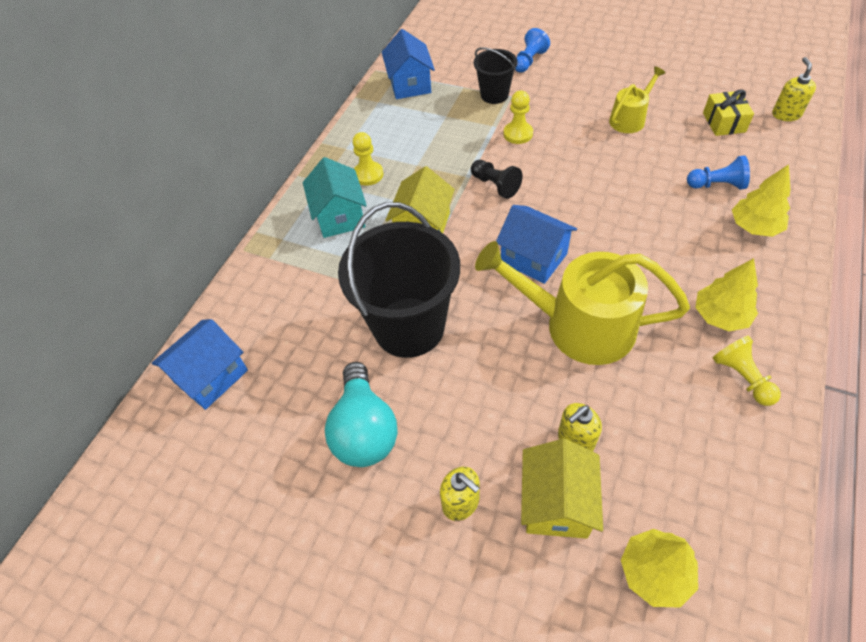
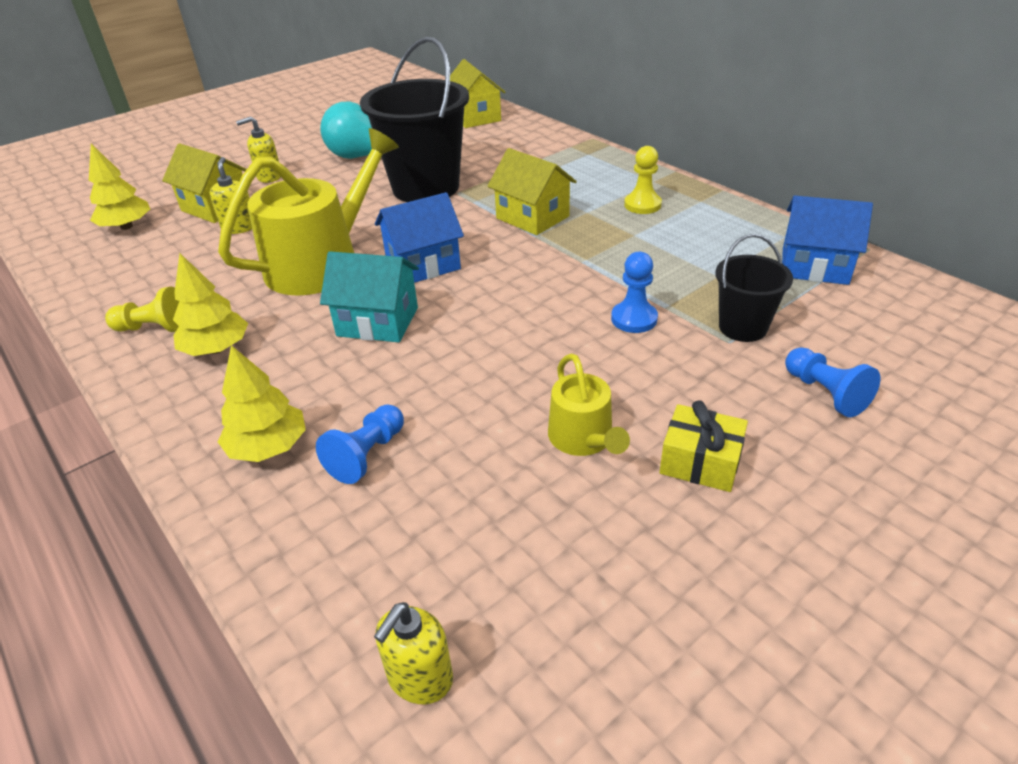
camera: 115 degrees right, 15 degrees down
blue house [152,319,248,410] -> yellow house [450,59,505,128]
turquoise house [303,157,367,238] -> turquoise house moved to [320,251,419,342]
black pawn [471,160,523,199] -> none
yellow pawn [504,90,533,144] -> blue pawn [611,252,658,333]
yellow gift [703,90,754,136] -> yellow gift moved to [659,400,748,492]
yellow soap dispenser [772,57,816,121] -> yellow soap dispenser turned 90 degrees clockwise [374,602,453,704]

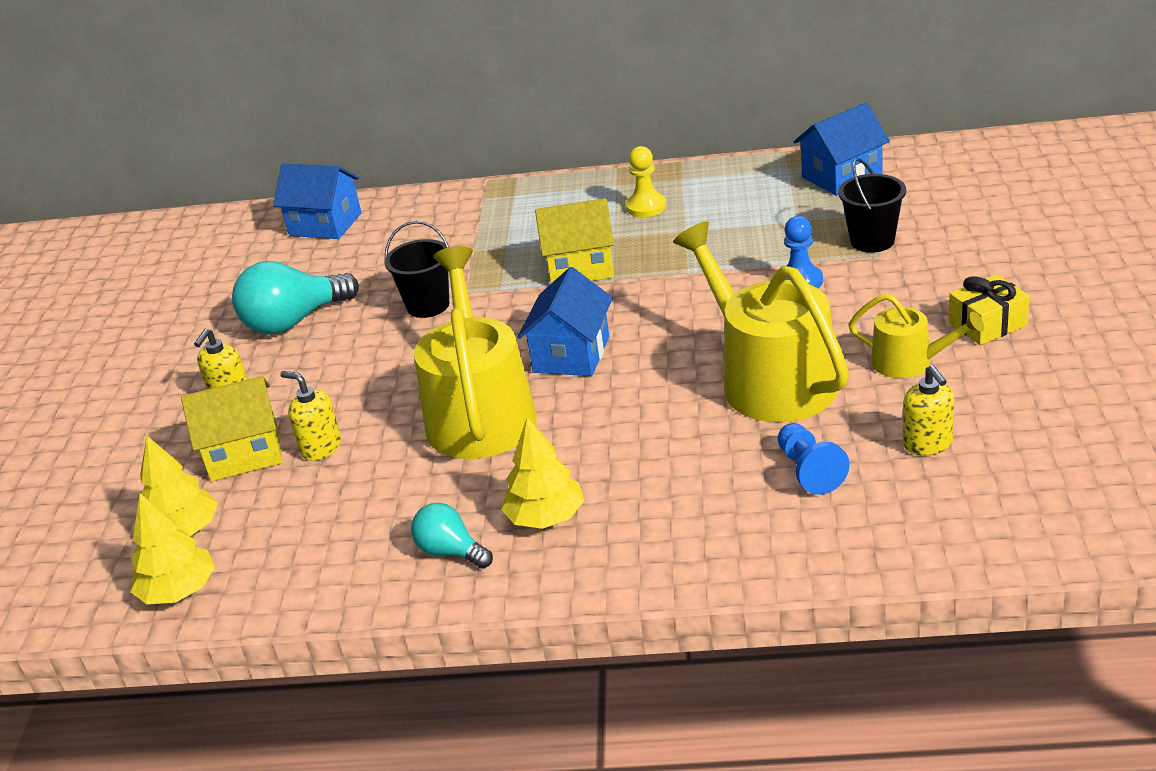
camera: 45 degrees left, 5 degrees down
yellow pawn [105,287,179,332] -> turquoise light bulb [411,503,493,569]
yellow tree [218,345,306,462] -> yellow tree moved to [130,494,215,604]
turquoise house [320,251,419,342] -> none
black bucket [360,36,469,202] -> black bucket [384,221,449,318], size x0.51
yellow soap dispenser [374,602,453,704] -> yellow soap dispenser moved to [903,365,954,456]
yellow house [450,59,505,128] -> blue house [273,163,362,239]
blue pawn [785,347,880,417] -> none
none -> yellow watering can [673,221,849,422]

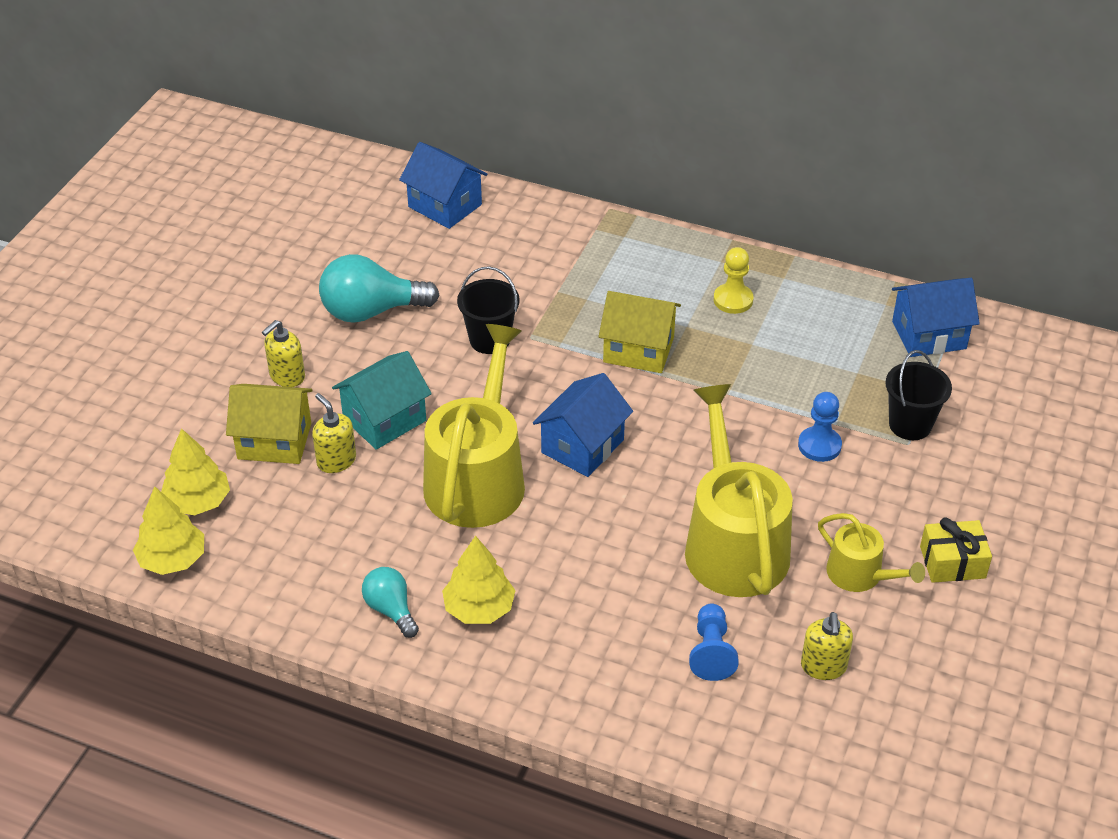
camera: 15 degrees right, 10 degrees up
none -> turquoise house [332,351,432,450]

